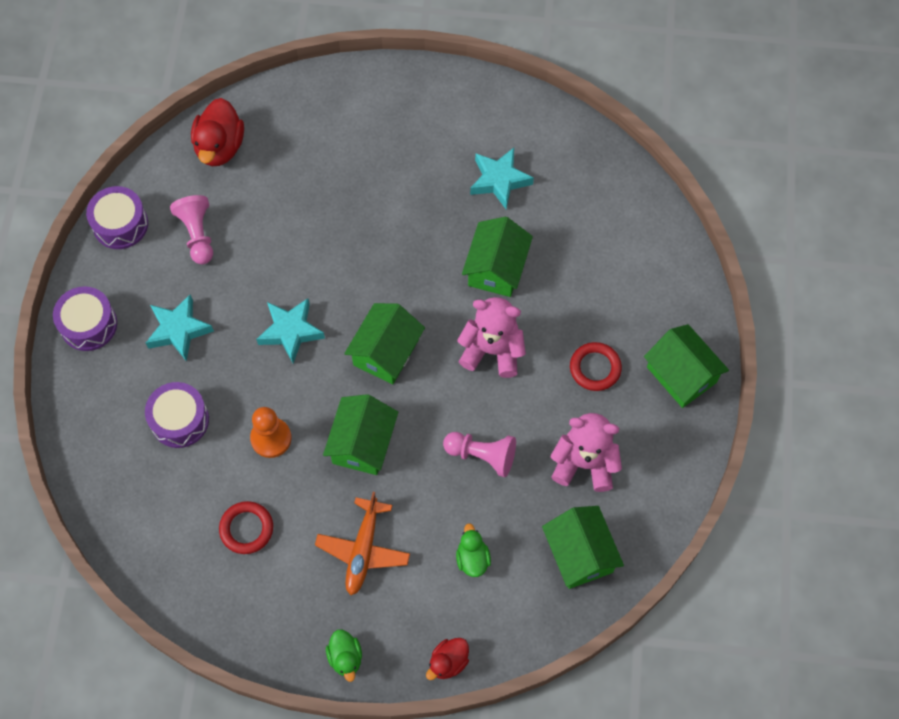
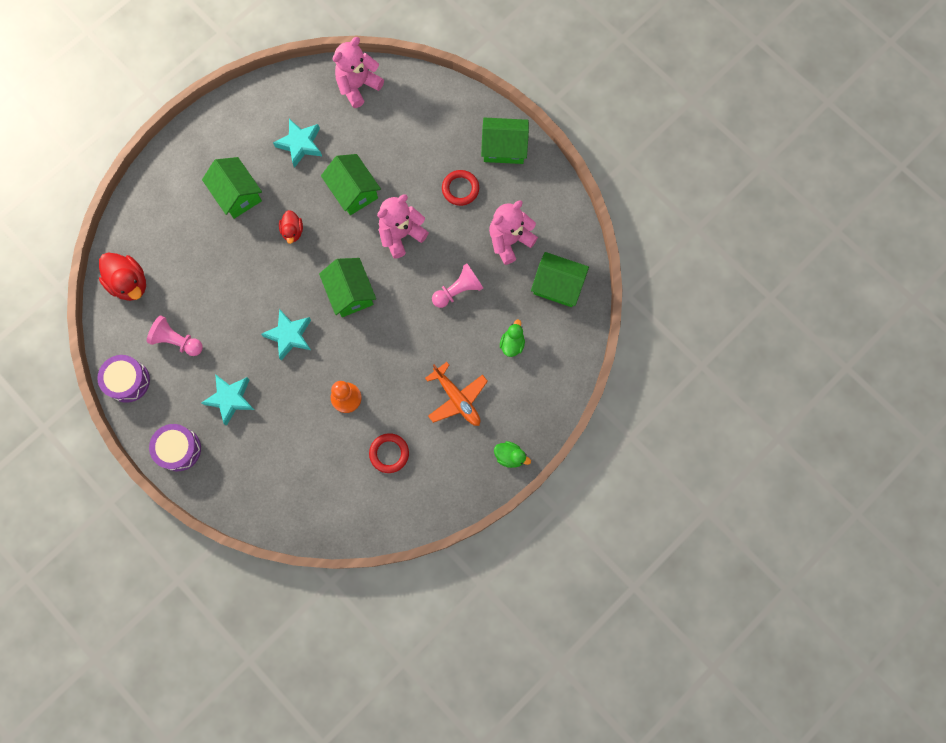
camera: 50 degrees left, 10 degrees up
purple drum [145,382,209,448] -> none
green house [323,394,398,475] -> green house moved to [202,157,262,219]
red duck [426,638,469,680] -> red duck moved to [279,210,303,244]
green duck [456,523,491,577] -> green duck turned 75 degrees clockwise [500,320,525,357]
none -> pink teddy bear [333,37,384,108]

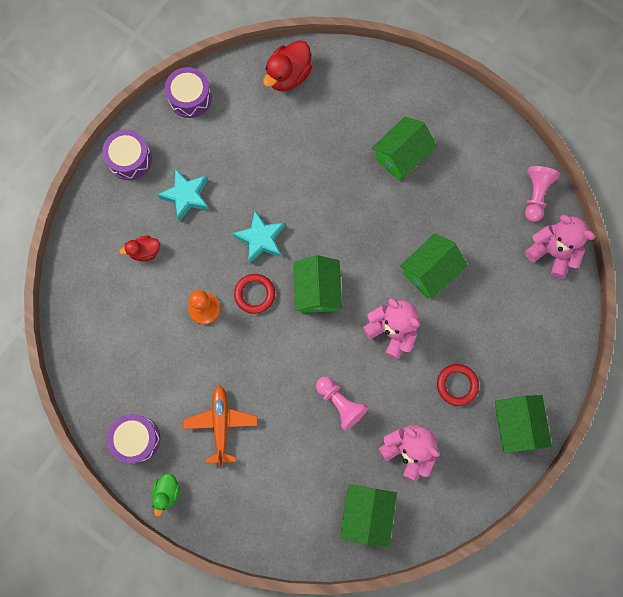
camera: 80 degrees right, 0 degrees up
pink pawn [147,316,203,356] -> pink pawn moved to [525,166,560,222]
turquoise star [273,119,322,168] -> none
red duck [279,210,303,244] -> red duck moved to [119,236,160,262]
green house [319,258,376,317] -> green house turned 60 degrees counterclockwise [293,255,342,313]
red ring [369,433,409,473] -> red ring moved to [234,274,275,314]
orange plane [425,362,488,426] -> orange plane turned 135 degrees clockwise [183,385,258,466]
green duck [500,320,525,357] -> none
none -> purple drum [107,414,160,464]

